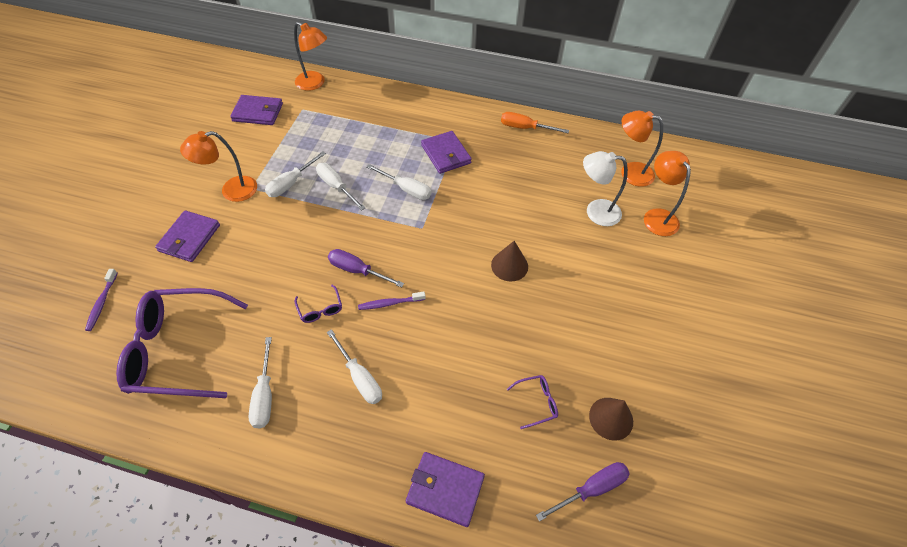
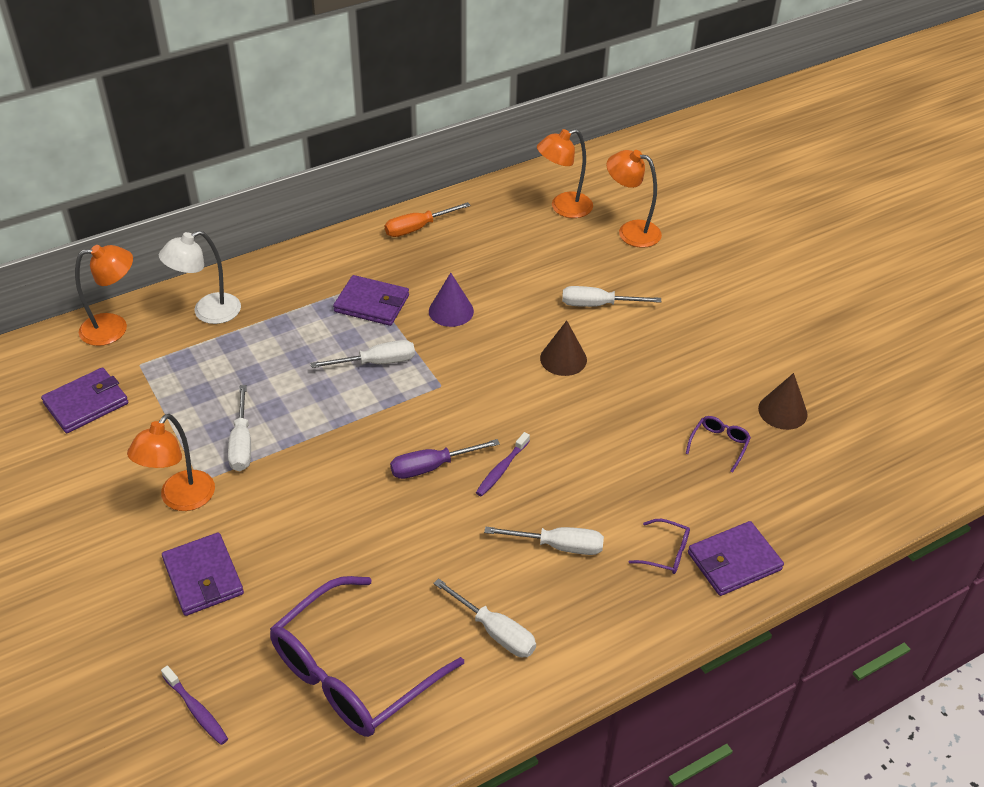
camera: 45 degrees left, 10 degrees down
purple glasses [295,284,342,323] -> purple glasses moved to [629,519,690,574]
white screwdriver [316,163,365,210] -> white screwdriver moved to [562,286,661,307]
purple screwdriver [536,462,630,522] -> none
white lamp [583,151,628,226] -> white lamp moved to [159,231,241,324]
none -> purple cone [429,273,474,327]

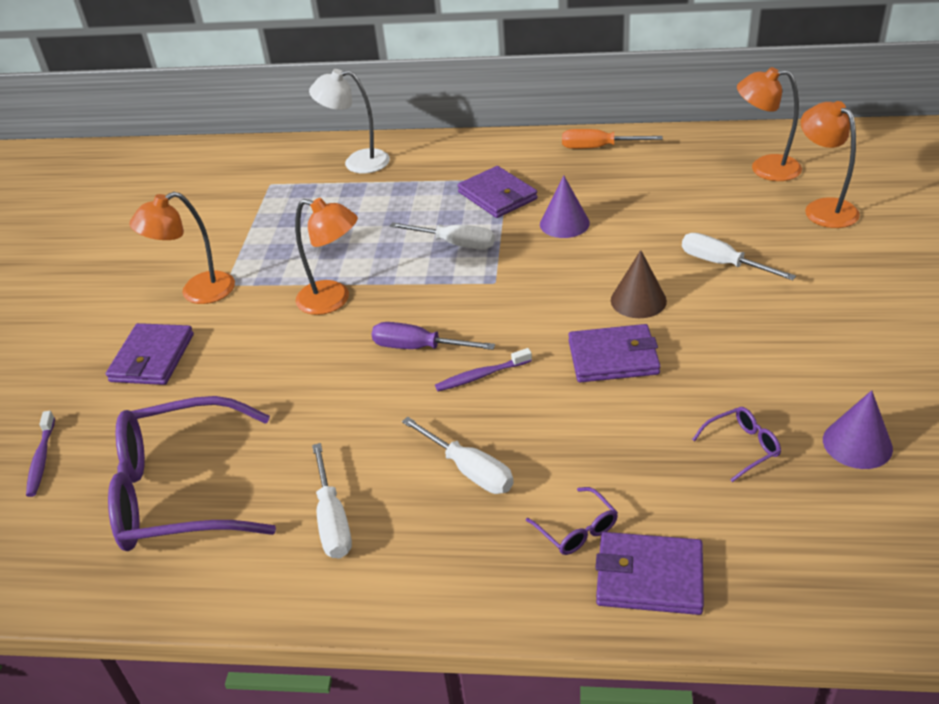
camera: 40 degrees right, 5 degrees down
purple wallet [41,367,128,433] -> purple wallet moved to [568,324,661,382]
orange lamp [75,245,133,346] -> orange lamp moved to [295,198,358,315]
white screwdriver [228,385,251,471] -> none
brown cone [758,373,808,430] -> purple cone [823,390,893,469]

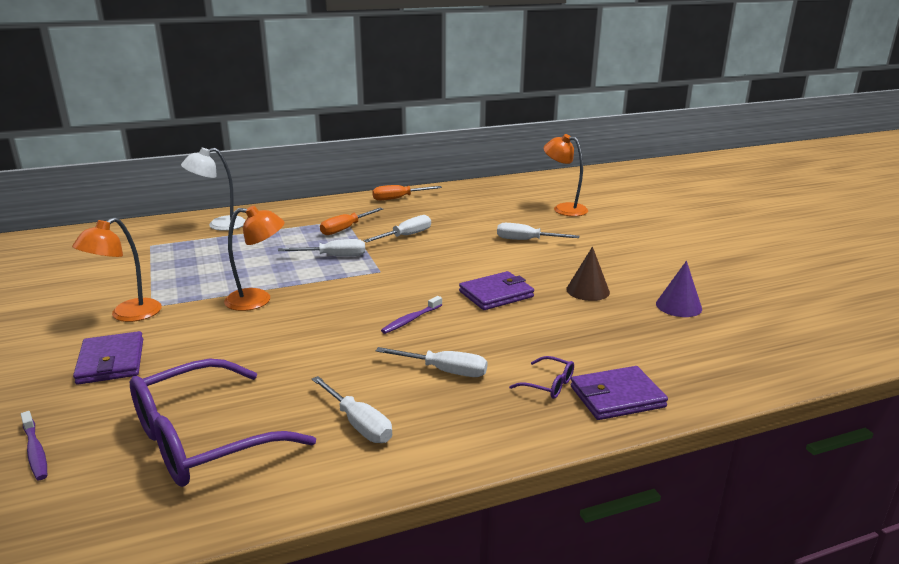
camera: 30 degrees left, 15 degrees down
purple screwdriver [371,322,495,350] -> none
purple wallet [457,166,538,218] -> orange screwdriver [320,208,383,235]
purple cone [540,176,590,238] -> white screwdriver [363,215,431,243]
brown cone [611,250,667,318] -> brown cone moved to [566,247,610,301]
purple glasses [692,407,781,482] -> none
orange lamp [737,67,802,181] -> none

